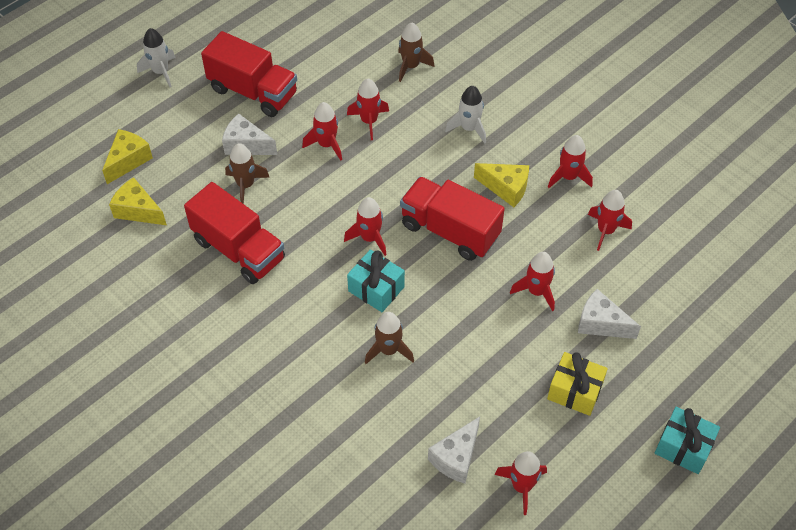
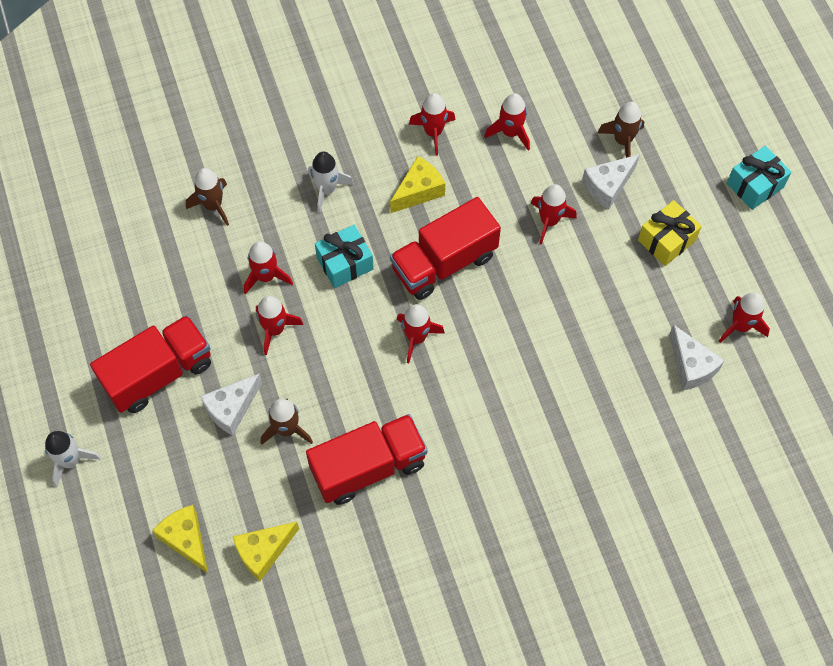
camera: 65 degrees left, 10 degrees up
turquoise gift [347,249,405,312] -> turquoise gift moved to [315,225,374,288]
brown rocket [365,312,414,364] -> brown rocket moved to [597,102,644,158]

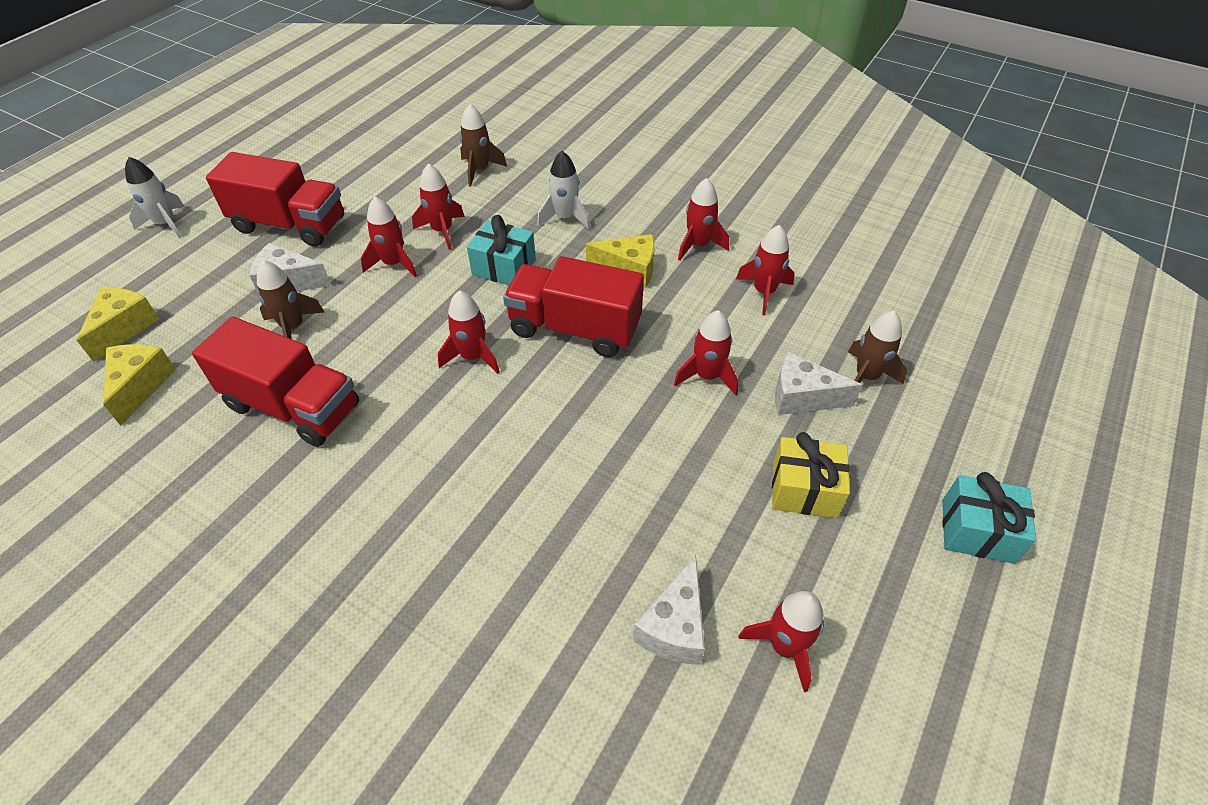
camera: 50 degrees right, 15 degrees down
yellow cheese [232,522,299,581] -> yellow cheese turned 75 degrees clockwise [103,344,176,426]

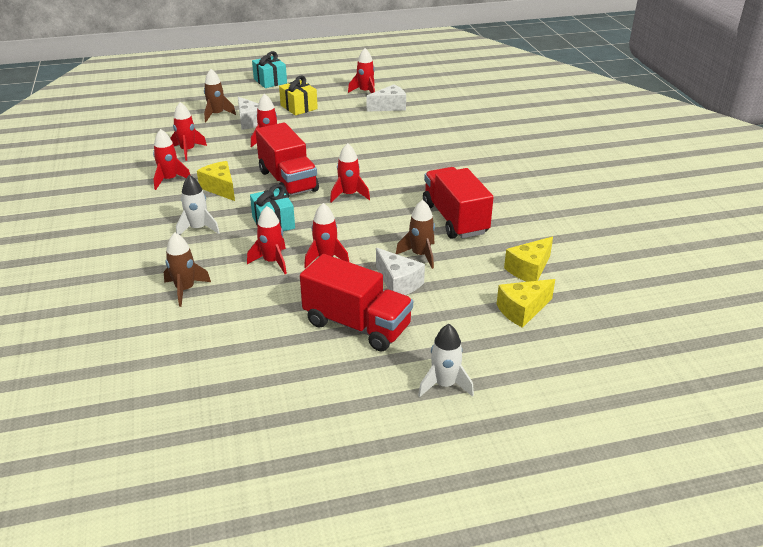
camera: 135 degrees left, 15 degrees down
red truck [206,152,344,247] -> red truck turned 150 degrees clockwise [300,254,413,352]

